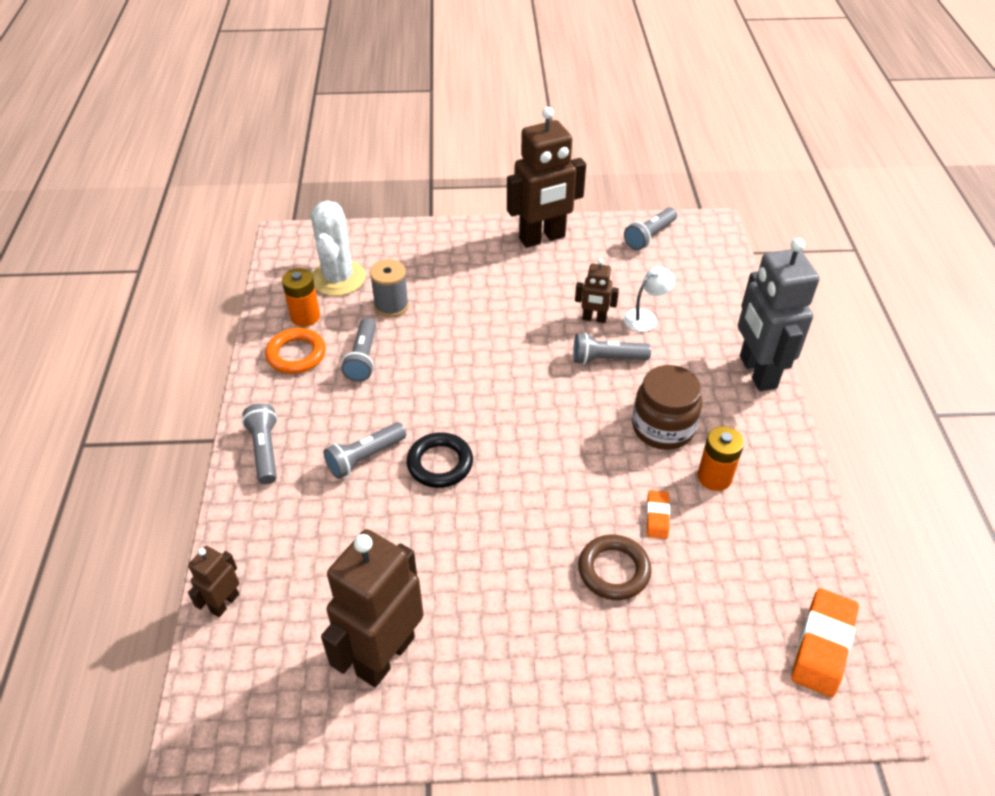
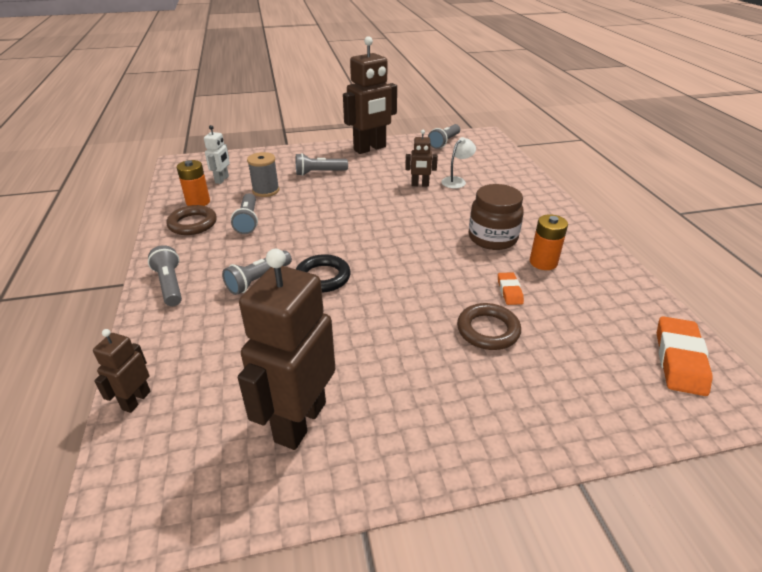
camera: 10 degrees left, 10 degrees down
orange ring [265,328,326,374] -> brown ring [166,205,217,235]
white cactus [311,201,366,296] -> white robot [204,125,230,184]
grey flashlight [573,333,651,365] -> grey flashlight moved to [296,153,348,176]
grey robot [738,238,820,391] -> none

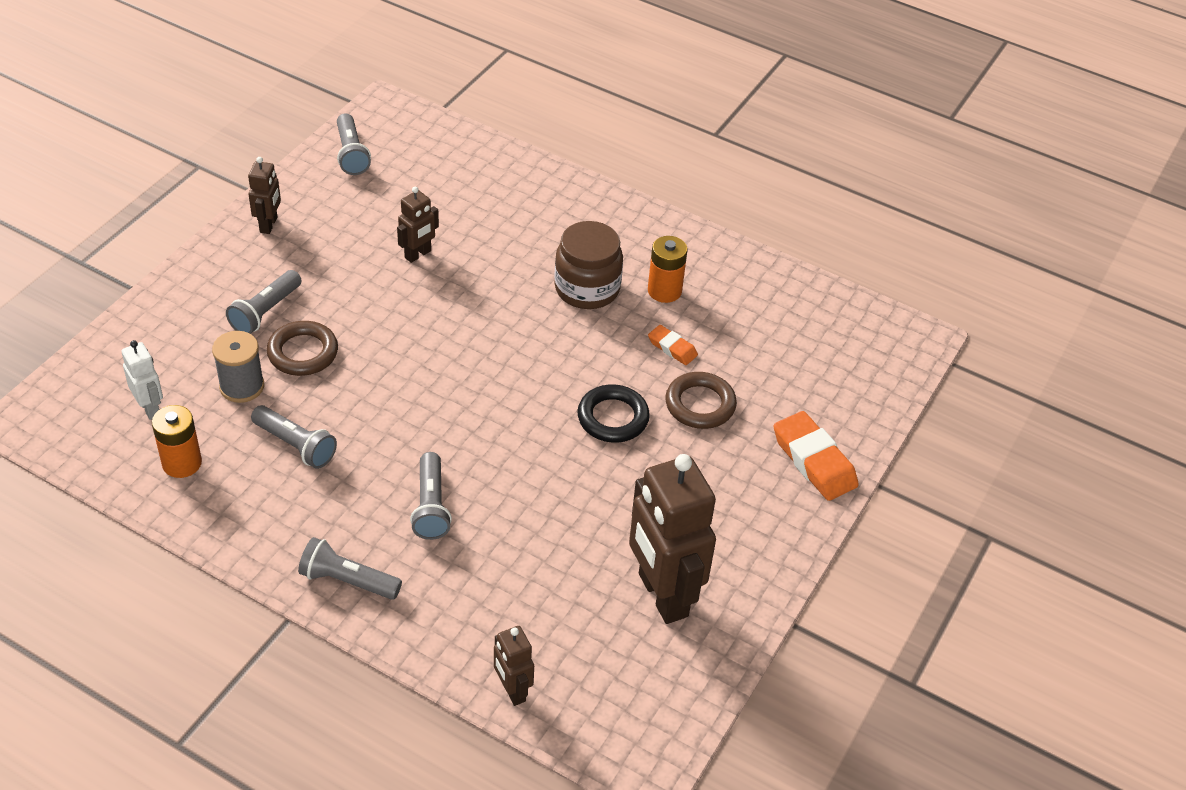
camera: 50 degrees left, 10 degrees up
brown ring [166,205,217,235] -> brown ring moved to [267,321,338,376]
black ring [296,254,351,293] -> black ring moved to [577,385,650,443]
brown robot [343,36,397,154] -> brown robot [248,157,281,234], size x0.48
white lamp [441,137,476,188] -> none
orange eraser [657,316,713,396] -> orange eraser moved to [774,411,859,501]

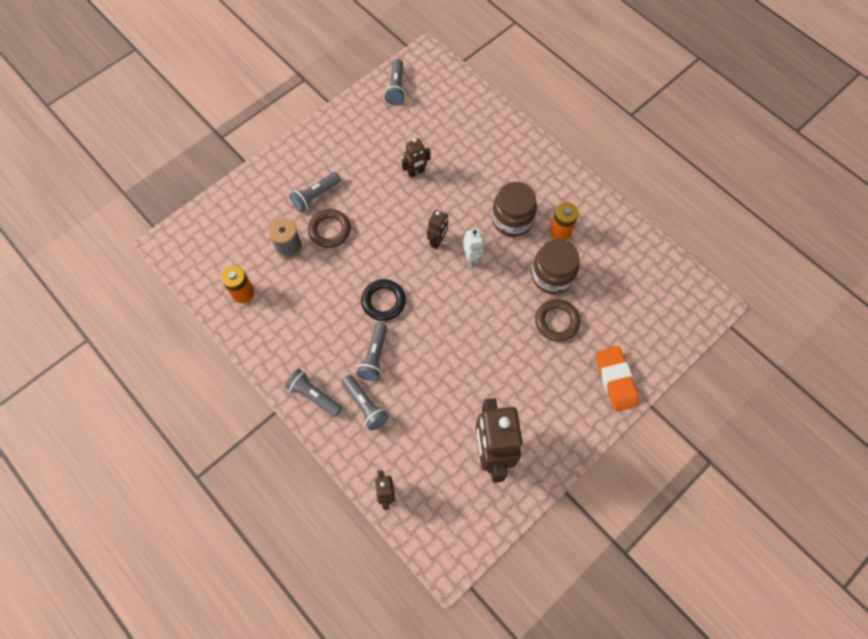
camera: 20 degrees right, 20 degrees up
white robot [121,340,163,420] -> white robot moved to [463,228,484,267]
brown robot [248,157,281,234] -> brown robot moved to [427,209,448,249]
grey flashlight [251,405,337,469] -> grey flashlight moved to [341,375,389,430]
black ring [577,385,650,443] -> black ring moved to [361,279,406,321]
orange eraser [648,325,698,365] -> brown jar [531,239,579,294]

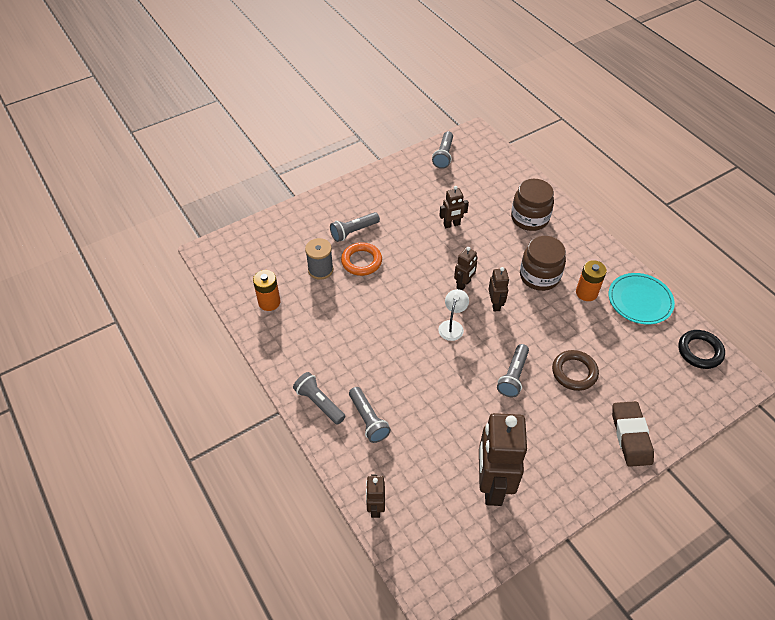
camera: 10 degrees right, 15 degrees down
brown ring [308,209,351,248] -> orange ring [341,242,382,276]
grey flashlight [357,323,387,381] -> grey flashlight moved to [497,344,529,397]
black ring [361,279,406,321] -> black ring moved to [678,330,725,369]
white robot [463,228,484,267] -> brown robot [488,267,509,312]
brown jar [531,239,579,294] -> brown jar moved to [511,179,554,231]
orange eraser [596,346,638,412] -> brown eraser [612,401,654,467]
none -> white lamp [438,289,469,341]
none -> turquoise plate [609,273,675,325]

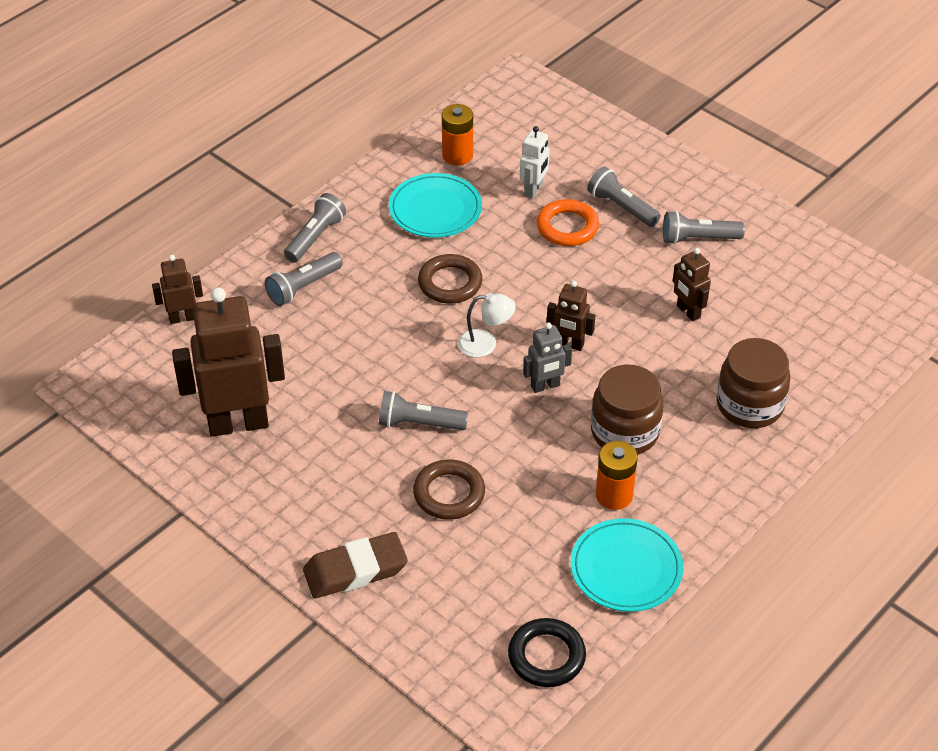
camera: 75 degrees right, 5 degrees down
grey spool [305,238,333,280] -> white robot [520,126,550,199]
grey flashlight [432,131,453,169] -> grey flashlight moved to [663,211,745,244]
brown robot [488,267,509,312] -> grey robot [523,323,572,393]
none -> turquoise plate [389,173,482,238]
none -> brown ring [418,254,482,303]

